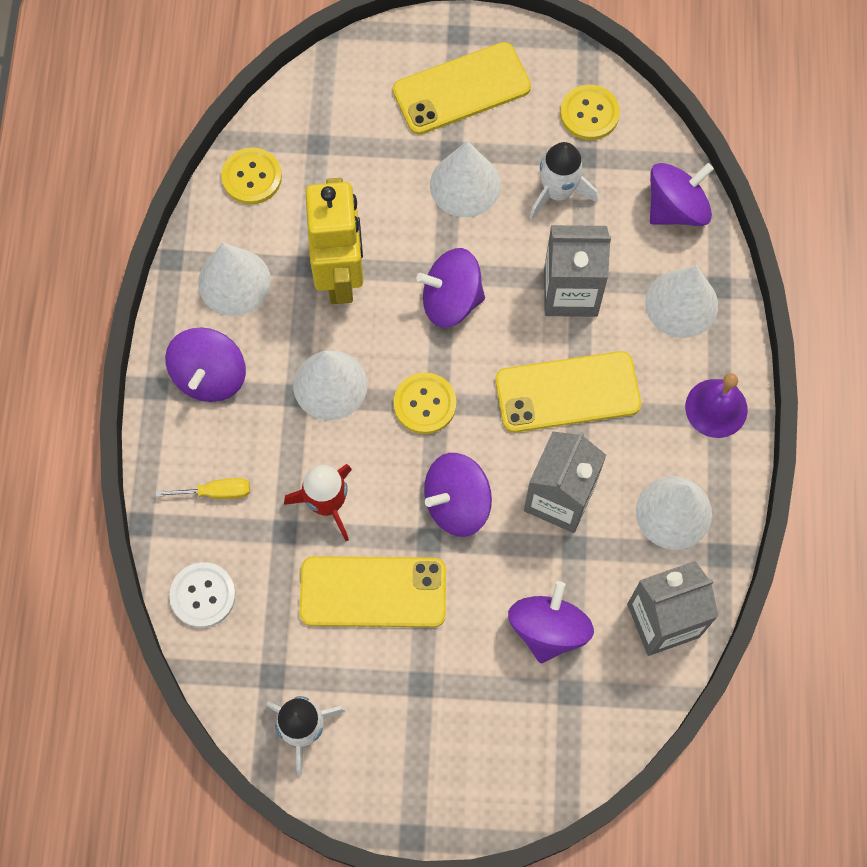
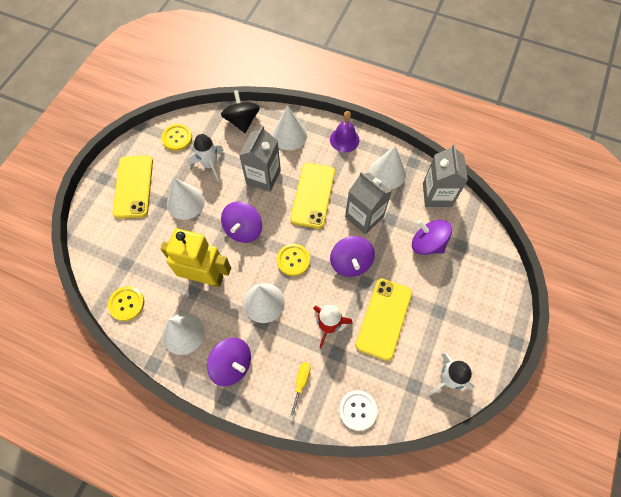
camera: 70 degrees left, 5 degrees down
purple spinning top [650,163,714,226] -> black spinning top [221,90,260,133]

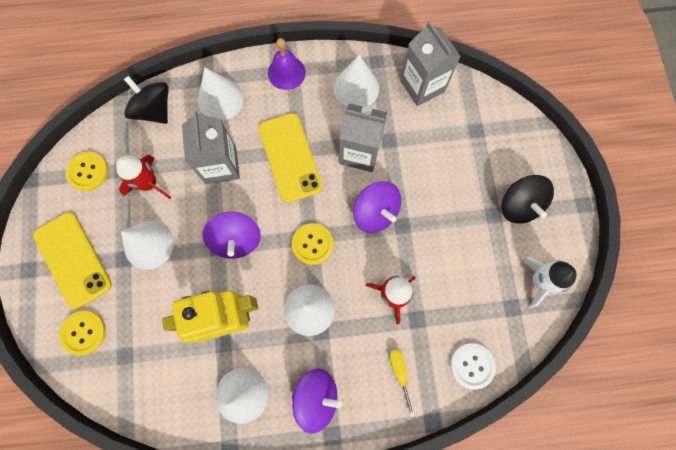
camera: 30 degrees left, 10 degrees up
yellow button [108,286,144,321] -> yellow button moved to [59,311,106,355]
white rocket [189,134,224,181] -> red rocket [116,155,171,199]
yellow phone [356,279,412,361] -> none
purple spinning top [412,220,452,255] -> none
none -> black spinning top [501,175,554,223]

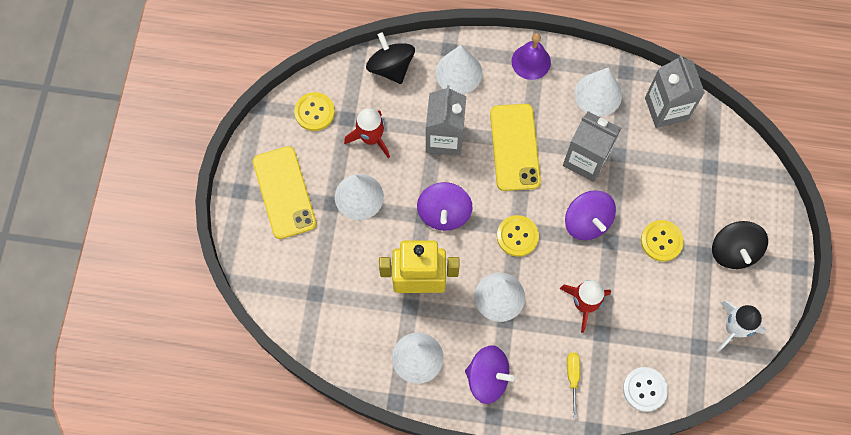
camera: 15 degrees right, 5 degrees down
yellow button [59,311,106,355] -> yellow button moved to [641,220,684,262]

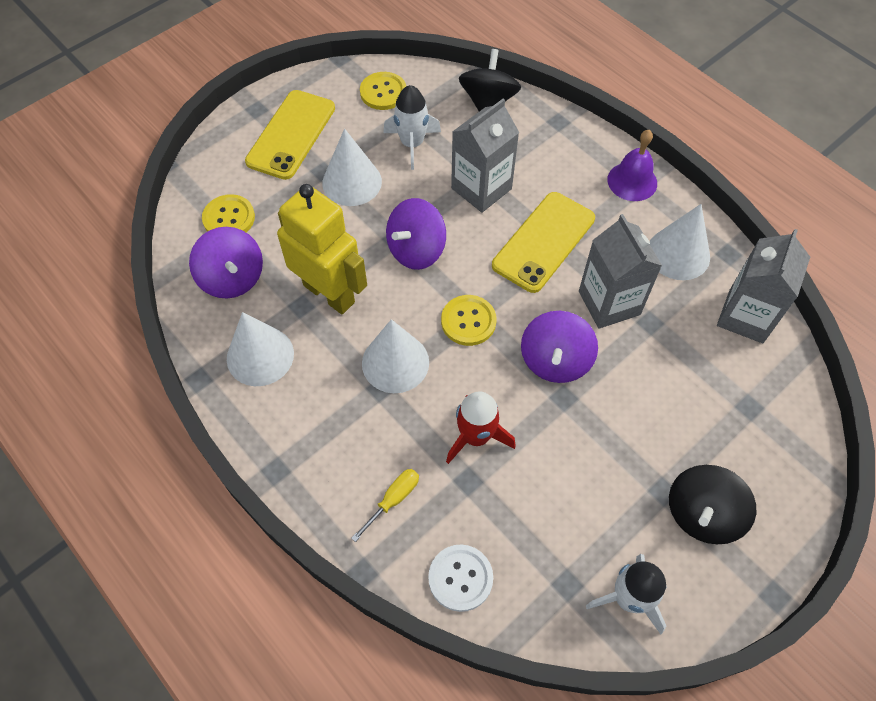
camera: 40 degrees right, 10 degrees down
red rocket [344,108,390,158] -> white rocket [383,85,441,170]
white cone [435,45,483,94] -> none
purple spinning top [465,345,515,404] -> purple spinning top moved to [189,227,263,298]
yellow button [641,220,684,262] -> yellow button moved to [202,194,255,232]

